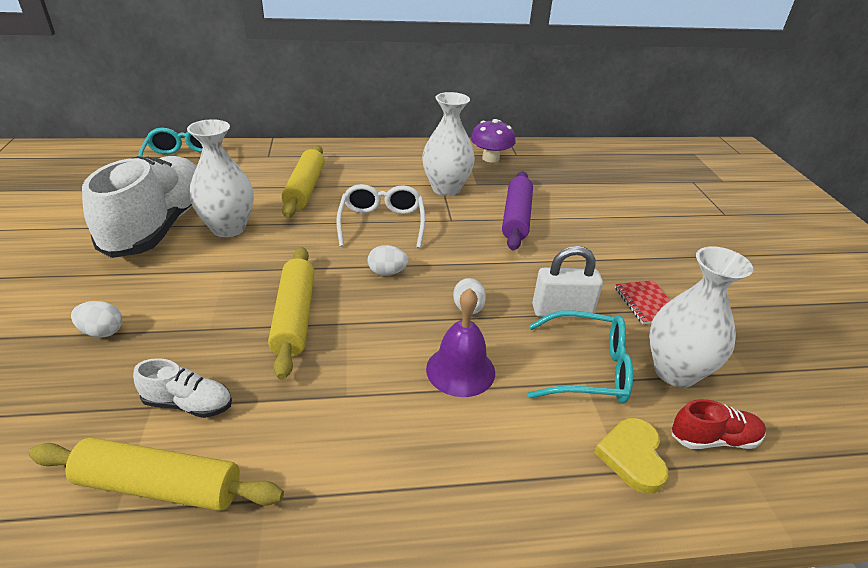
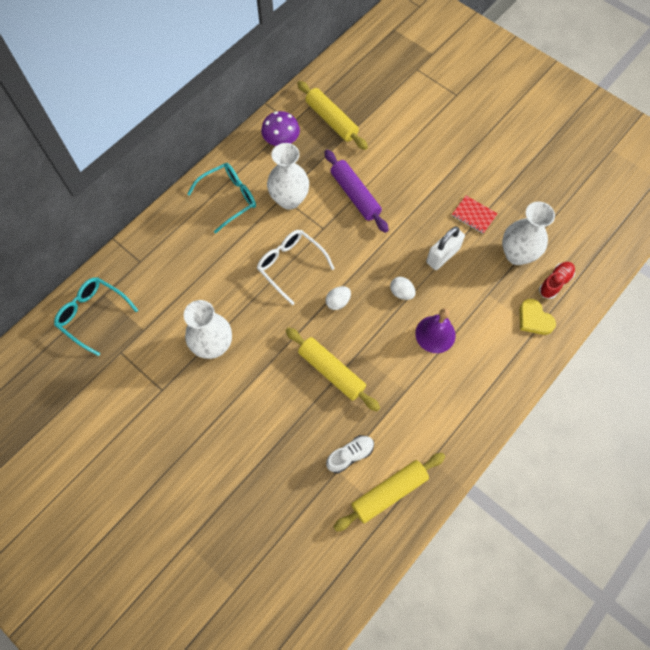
camera: 40 degrees left, 30 degrees up
white egg [71,301,122,337] -> none
white shoe [82,156,197,258] -> none
yellow rolling pin [282,145,325,218] -> yellow rolling pin moved to [297,81,368,150]
turquoise glasses [528,310,633,404] -> turquoise glasses moved to [187,163,256,234]

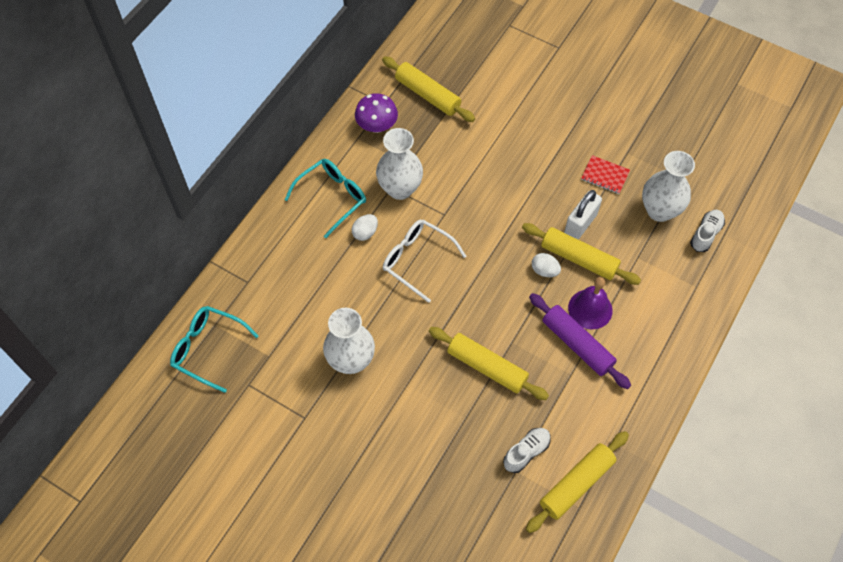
camera: 10 degrees left, 5 degrees down
purple rolling pin [324,150,389,233] -> purple rolling pin moved to [529,293,631,389]
white egg [325,286,351,310] -> white egg moved to [352,214,378,241]
yellow heart [519,299,556,335] -> none
red shoe [539,262,575,299] -> white shoe [690,210,725,252]
none -> yellow rolling pin [522,223,641,285]

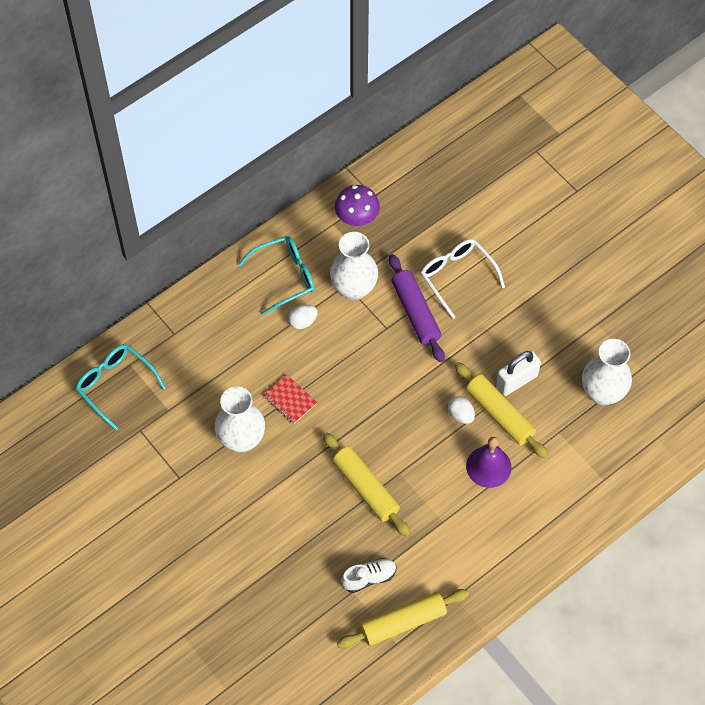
camera: 20 degrees right, 0 degrees up
yellow rolling pin [382,56,475,122] -> none
white glasses [383,219,466,303] -> white glasses moved to [421,239,505,319]
purple rolling pin [529,293,631,389] -> purple rolling pin moved to [389,254,445,363]
red notebook [581,155,630,194] -> red notebook moved to [264,375,317,424]
white shoe [690,210,725,252] -> none

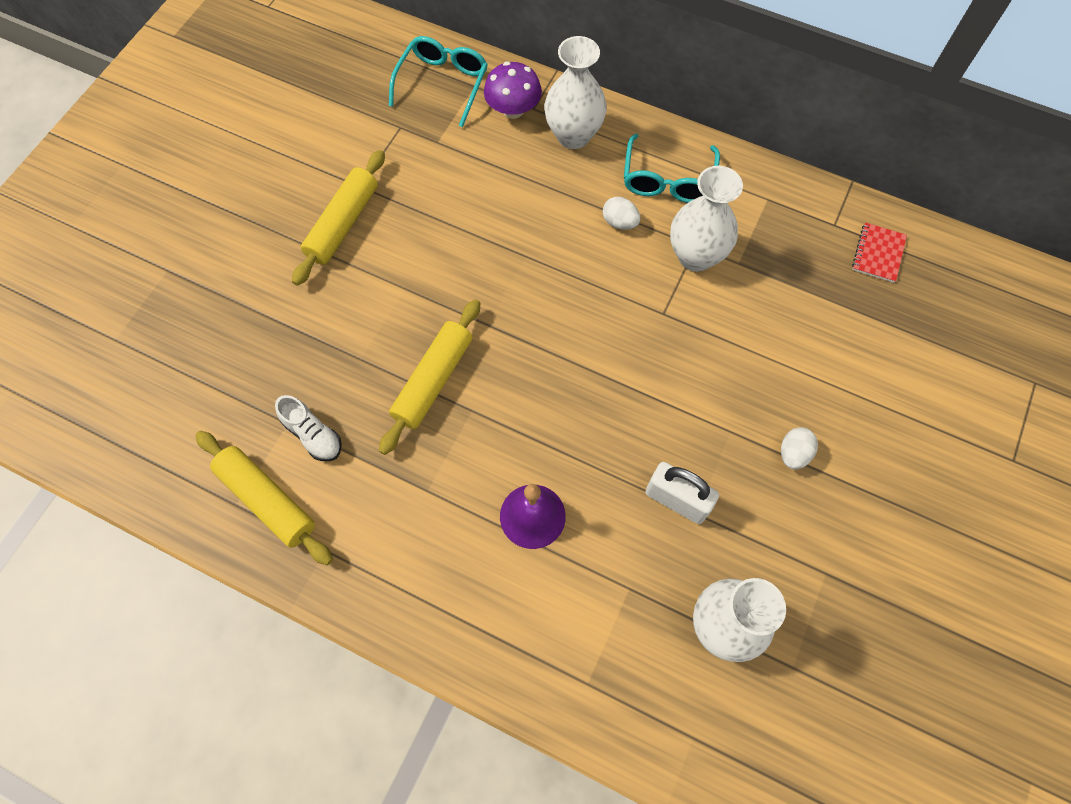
camera: 65 degrees right, 5 degrees up
white vase [215,387,265,452] -> white vase moved to [544,36,607,149]
turquoise glasses [238,236,315,315] -> turquoise glasses turned 60 degrees clockwise [624,133,720,203]
red notebook [264,375,317,424] -> red notebook moved to [852,222,907,283]
purple mushroom [335,185,380,226] -> purple mushroom moved to [484,62,542,119]
purple rolling pin [389,254,445,363] -> none
white glasses [421,239,505,319] -> none
white egg [448,396,475,424] -> white egg moved to [781,427,818,470]
yellow rolling pin [454,362,548,459] -> yellow rolling pin moved to [292,150,385,286]

